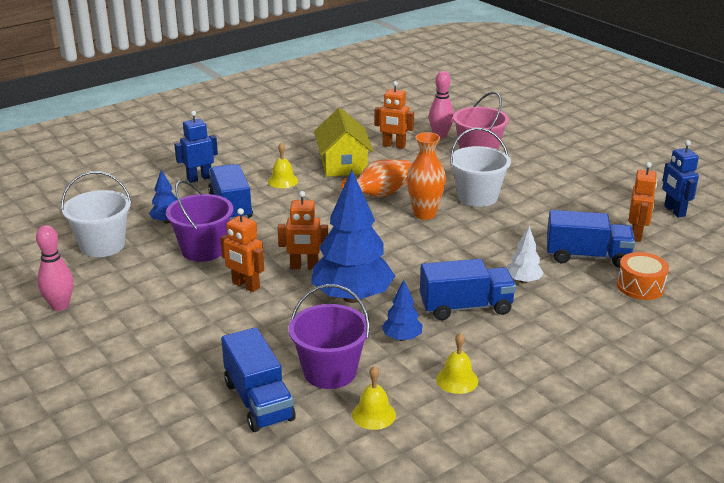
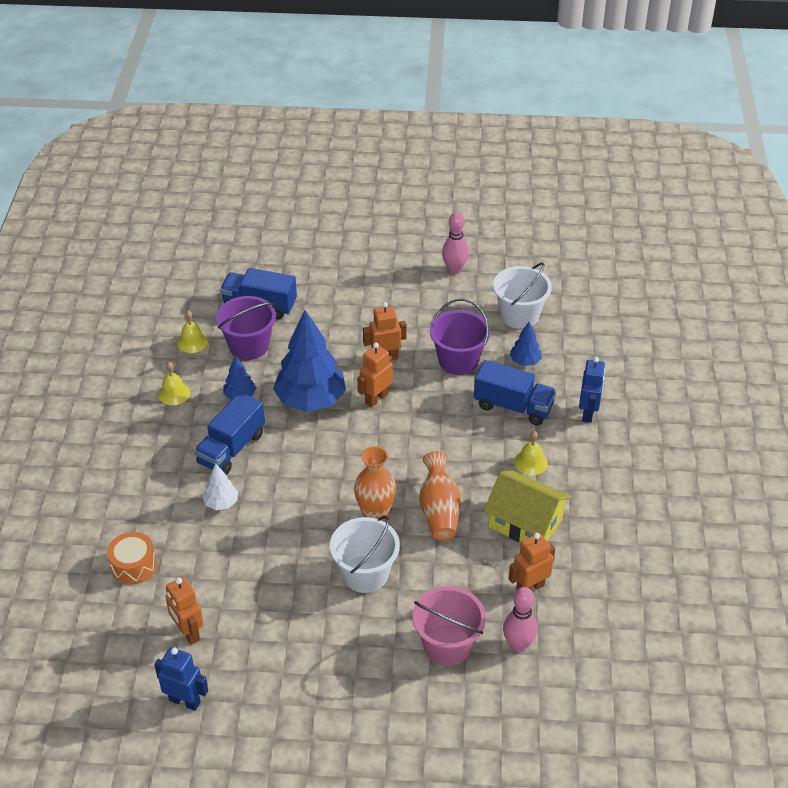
camera: 130 degrees right, 15 degrees up
blue truck [547,210,635,268] -> none

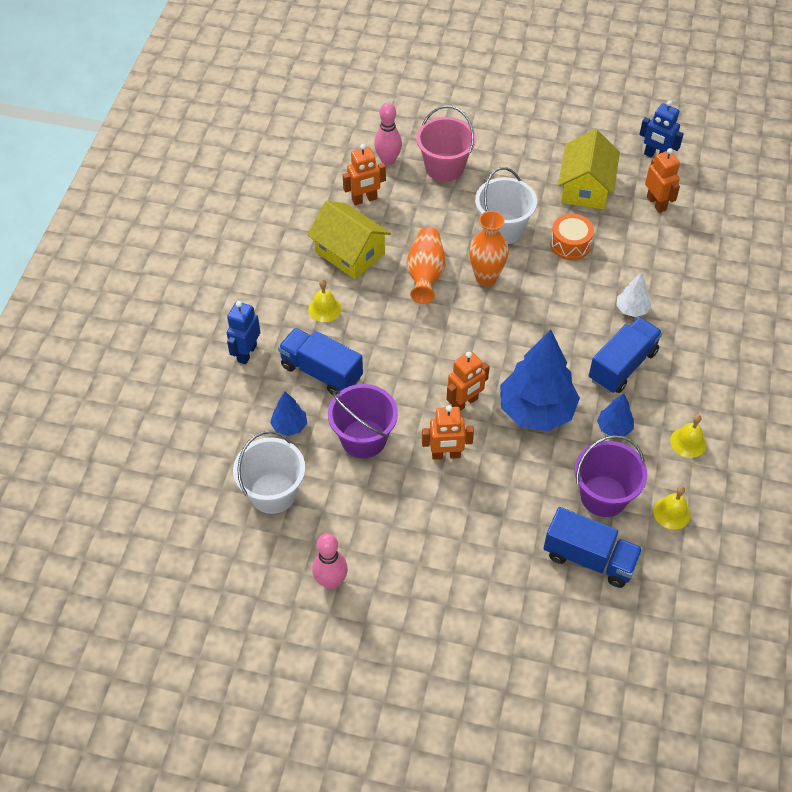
camera: 170 degrees left, 10 degrees up
orange drum [107,532,157,585] -> orange drum moved to [550,214,594,260]
none -> yellow house [558,129,620,209]

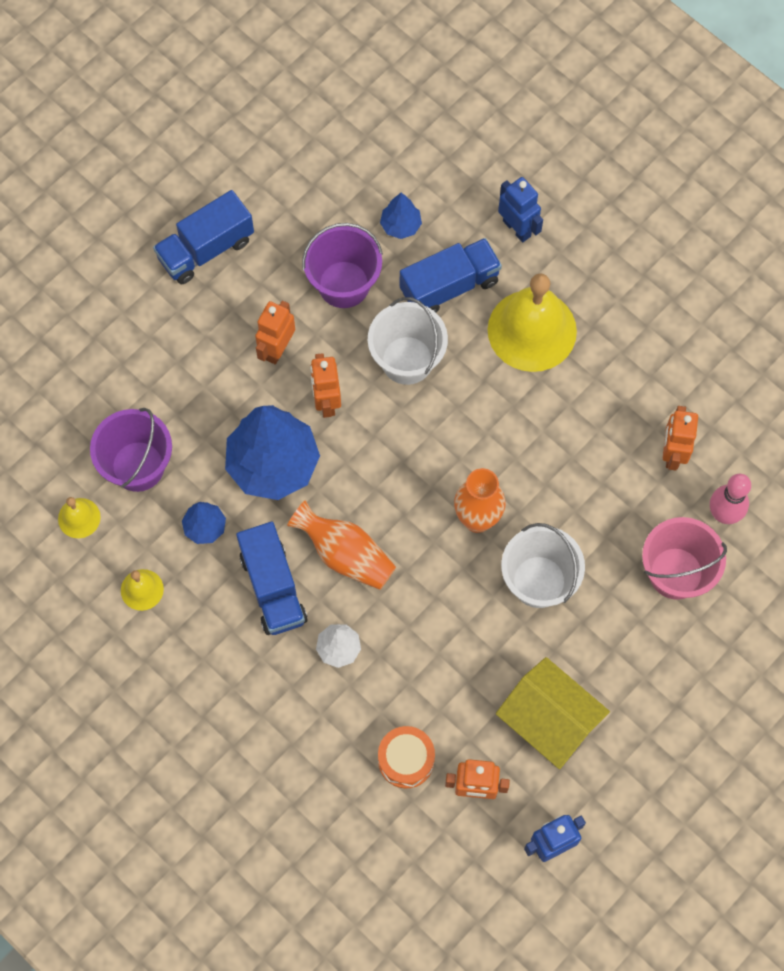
camera: 120 degrees right, 15 degrees up
white bucket [233,431,305,514] -> white bucket moved to [368,297,448,385]
yellow house [307,201,391,279] -> none
yellow bell [308,279,342,322] -> yellow bell [488,274,577,372], size x2.17
pink bowling pin [312,533,348,589] -> none
orange vase [407,227,445,304] -> orange vase moved to [287,500,396,590]
blue truck [543,507,643,588] -> blue truck moved to [153,190,254,284]
orange drum [550,214,594,260] -> orange drum moved to [378,726,435,788]

